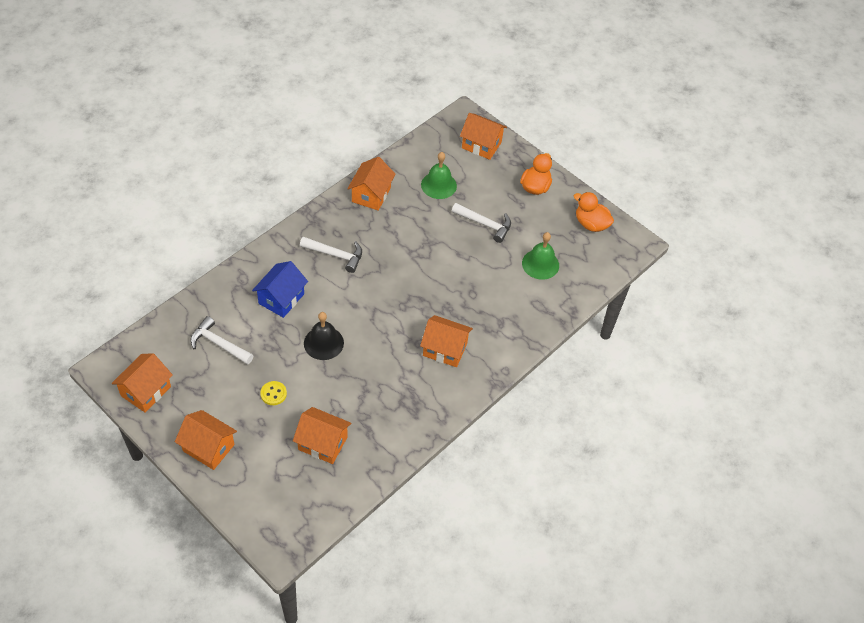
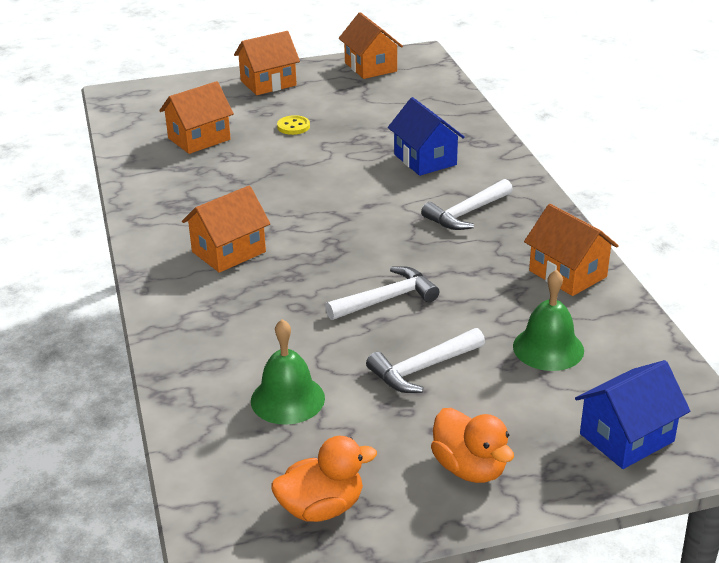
camera: 125 degrees right, 20 degrees down
white hammer [190,316,254,365] -> white hammer moved to [325,266,439,320]
black bell [304,312,344,360] -> none
orange house [460,113,507,160] -> blue house [575,360,690,469]

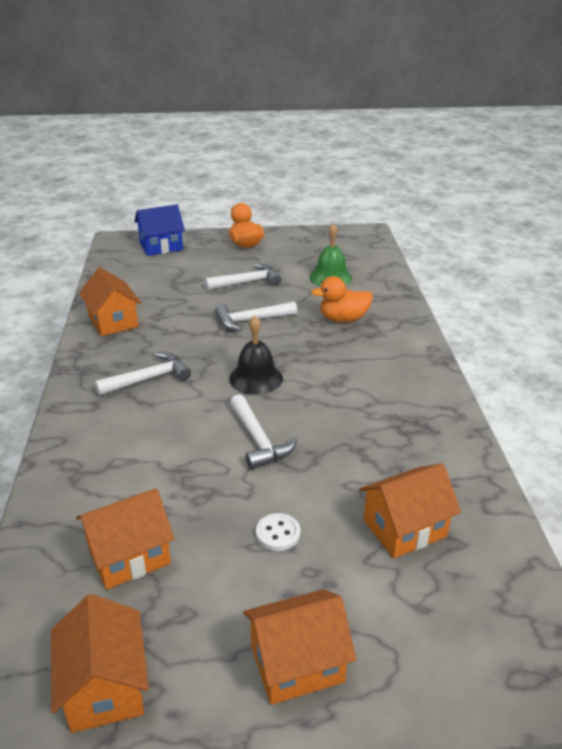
camera: 170 degrees left, 0 degrees up
orange house [182,186,270,273] -> orange house moved to [76,488,174,590]
orange duck [271,436,377,522] -> orange duck moved to [311,276,373,322]
yellow button [277,115,310,135] -> white button [256,513,300,551]
blue house [388,97,465,176] -> none
green bell [513,270,584,371] -> none
none -> black bell [229,315,283,395]
none -> white hammer [230,394,297,470]

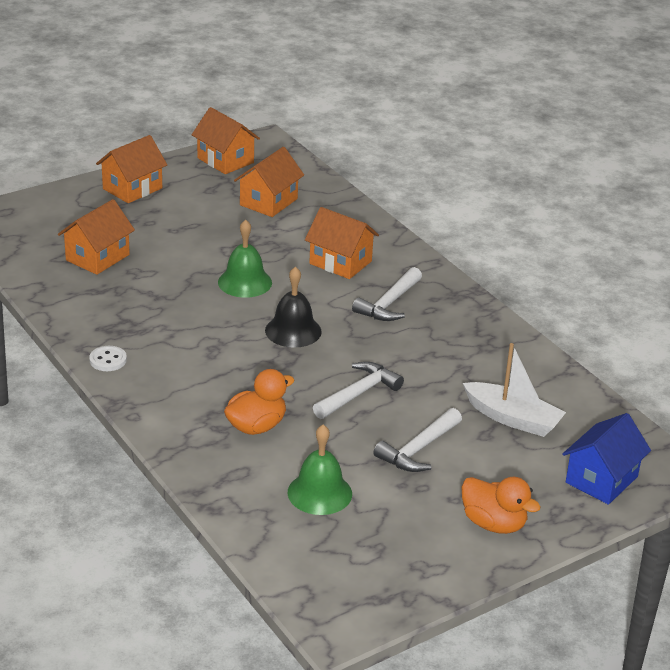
camera: 150 degrees right, 0 degrees up
orange house [79,267,141,336] -> orange house moved to [305,207,379,279]
white hammer [230,394,297,470] -> green bell [218,219,272,298]
white button [256,513,300,551] -> white button moved to [89,346,127,371]
none -> white boat [463,343,566,437]

